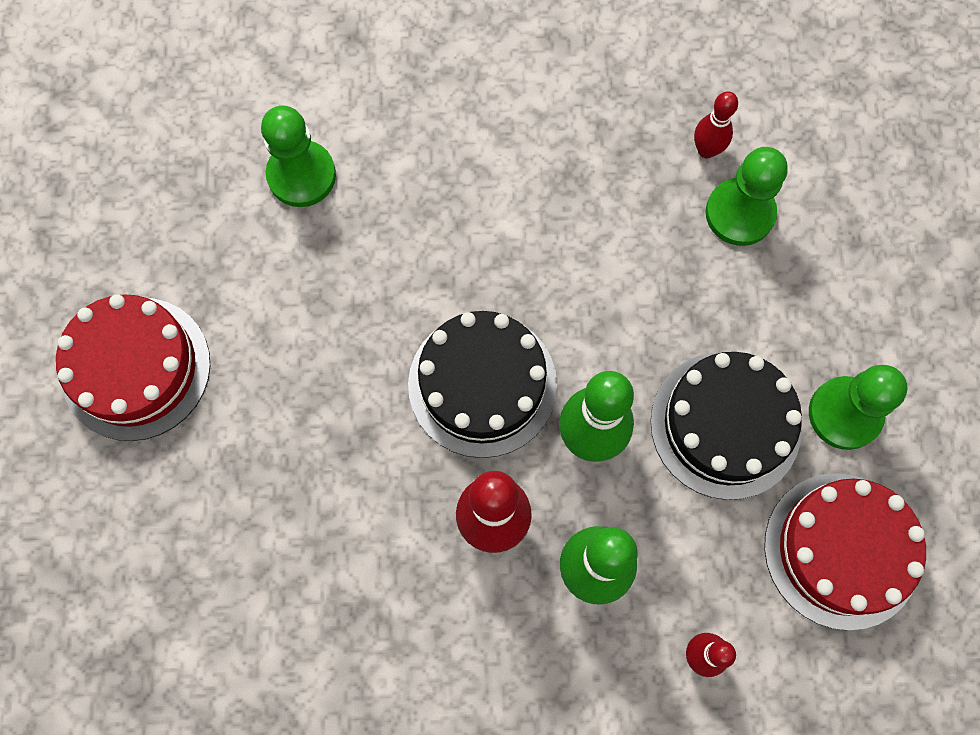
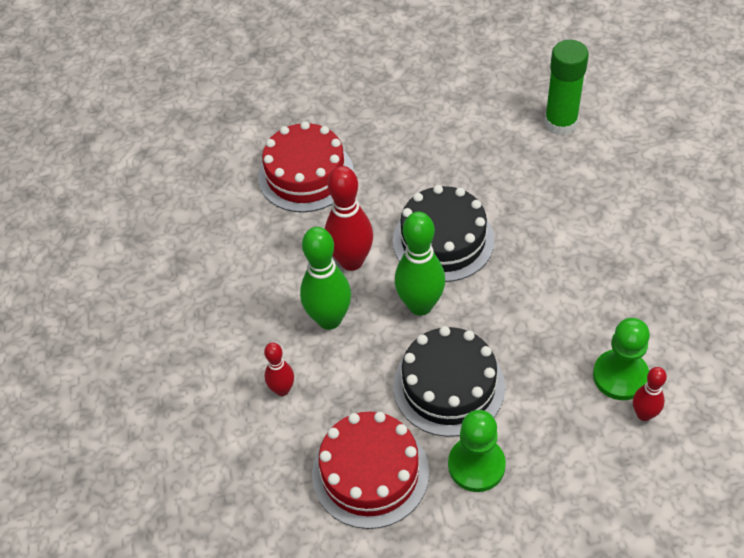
camera: 85 degrees right, 20 degrees down
red cake [56,294,210,441] -> red cake moved to [258,121,354,212]
green pawn [261,105,336,207] -> green glue stick [544,40,589,136]
red bowling pin [694,91,738,158] -> red bowling pin moved to [633,367,667,421]

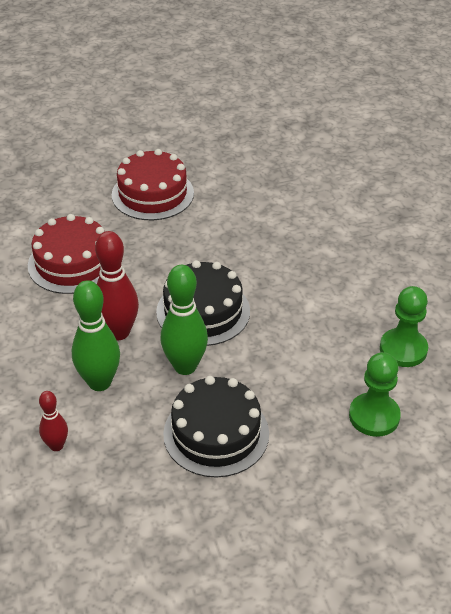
camera: 10 degrees left, 10 degrees down
red cake [312,411,429,529] -> red cake moved to [112,149,194,220]
green pawn [448,410,506,492] -> green pawn moved to [380,286,428,367]
green glue stick [544,40,589,136] -> none
red bowling pin [633,367,667,421] -> none

